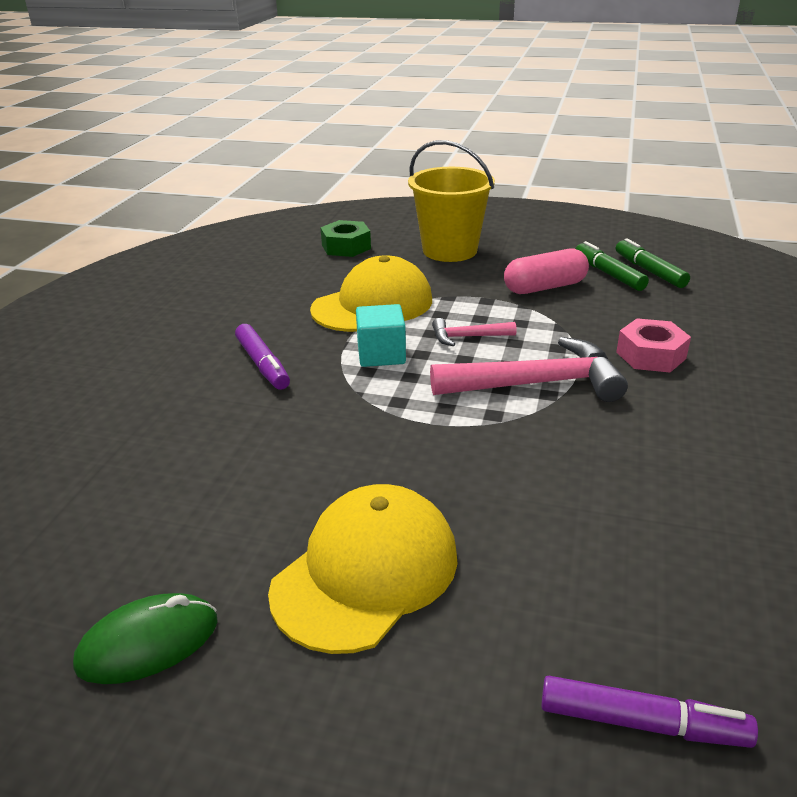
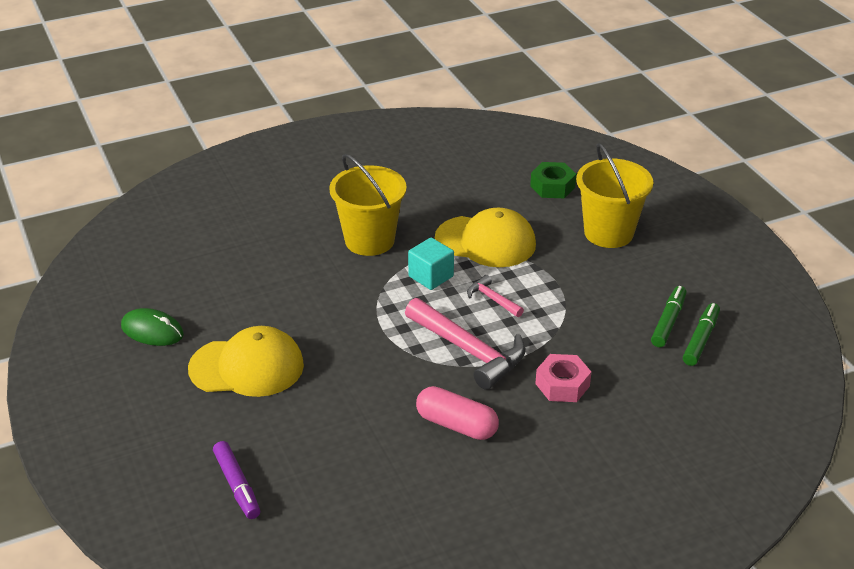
camera: 50 degrees right, 5 degrees up
purple marker [235,324,290,390] -> yellow bucket [329,154,407,256]
pink capsule [504,249,589,294] -> pink capsule moved to [416,386,499,440]

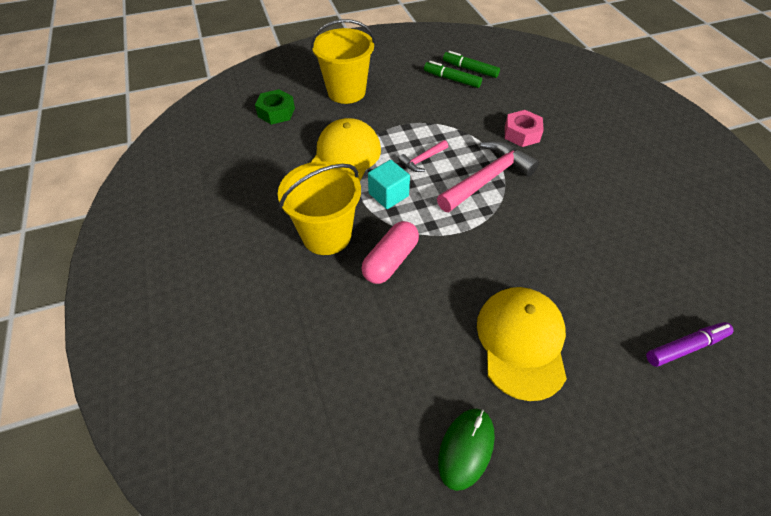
camera: 85 degrees left, 15 degrees up
pink capsule [416,386,499,440] -> pink capsule moved to [361,221,419,284]

